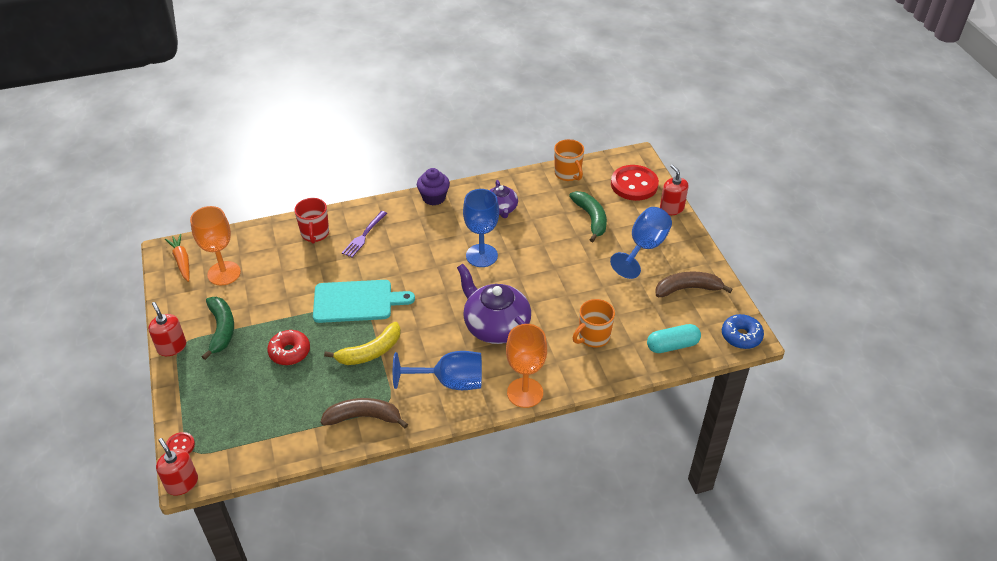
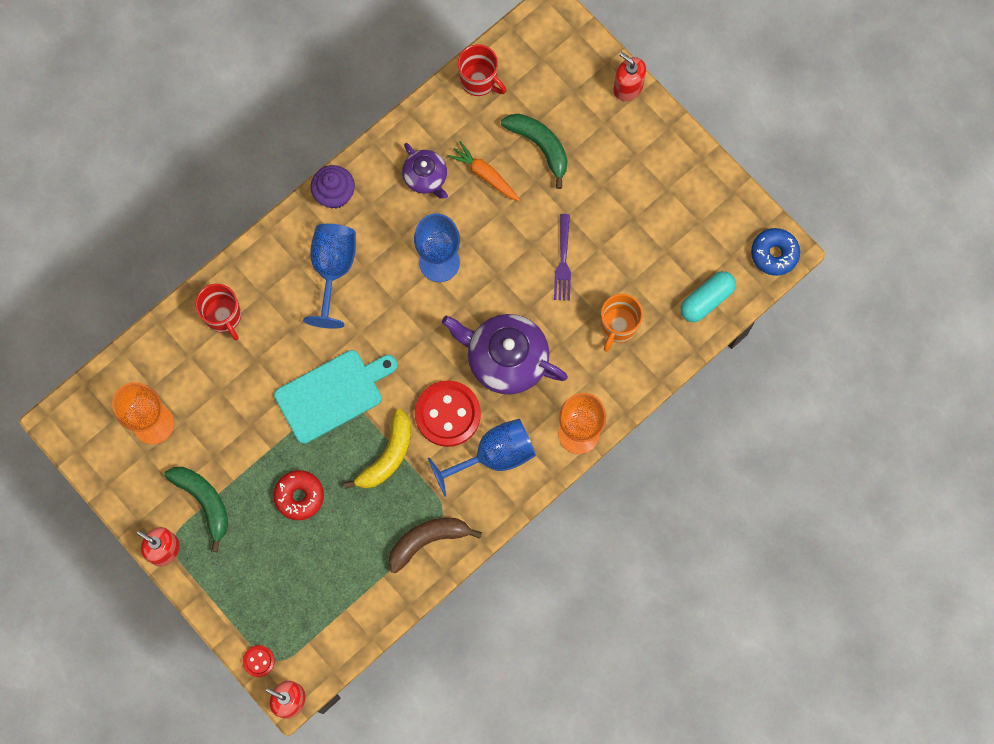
camera: 25 degrees left, 30 degrees up
orange carrot [165,234,190,282] -> orange carrot moved to [447,141,521,201]
purple fork [342,211,387,257] -> purple fork moved to [554,214,571,301]
orange mug [554,139,584,181] -> red mug [457,44,506,96]
blue goblet [610,207,672,279] -> blue goblet moved to [303,224,356,329]
red button [611,165,659,201] -> red button moved to [415,381,481,447]
brown banana [655,272,733,297] -> none

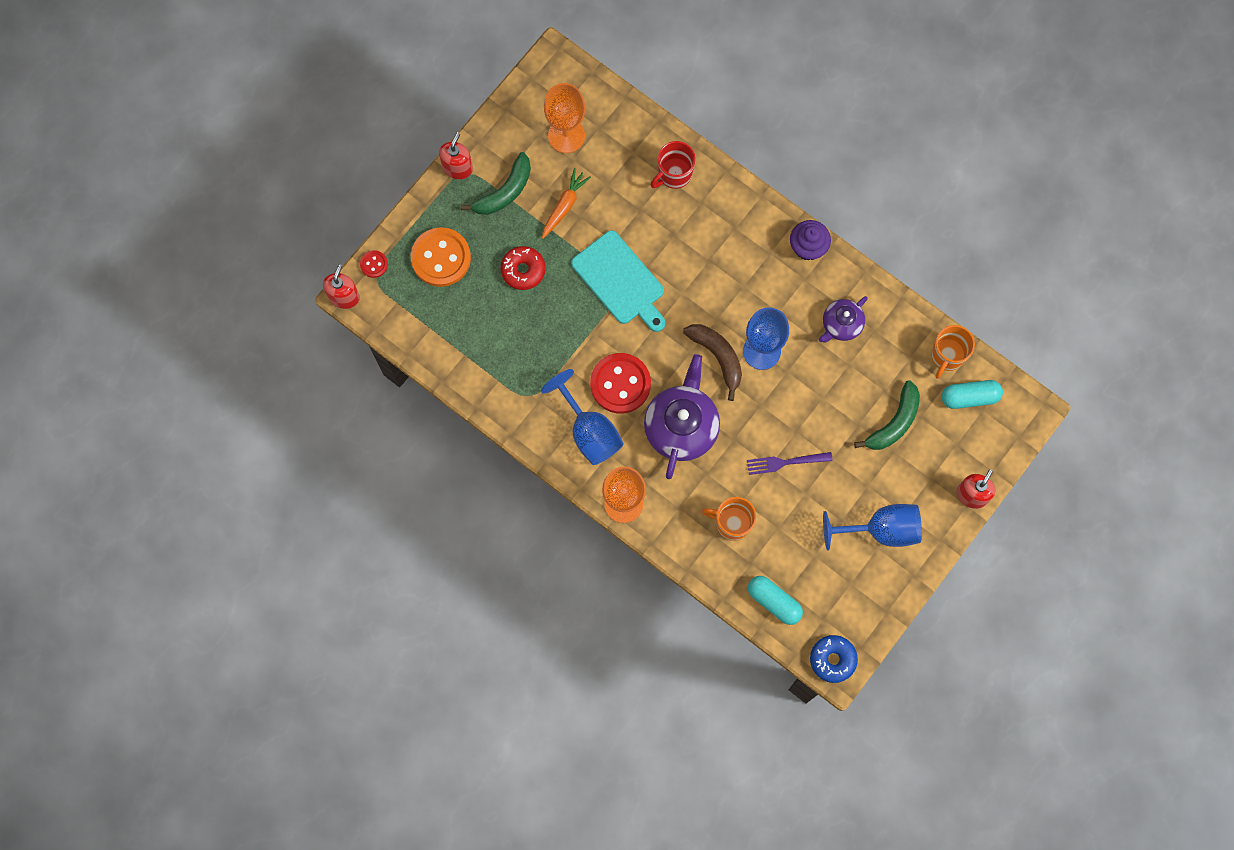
camera: 80 degrees right, 0 degrees up
blue goblet [303,224,356,329] -> blue goblet moved to [823,504,922,550]
yellow banana [344,409,411,489] -> none
brown banana [388,518,482,573] -> brown banana moved to [683,324,742,401]
orange carrot [447,141,521,201] -> orange carrot moved to [542,168,591,239]
red mug [457,44,506,96] -> orange mug [931,325,975,379]
none -> orange button [411,227,471,287]
none -> turquoise capsule [941,380,1003,409]

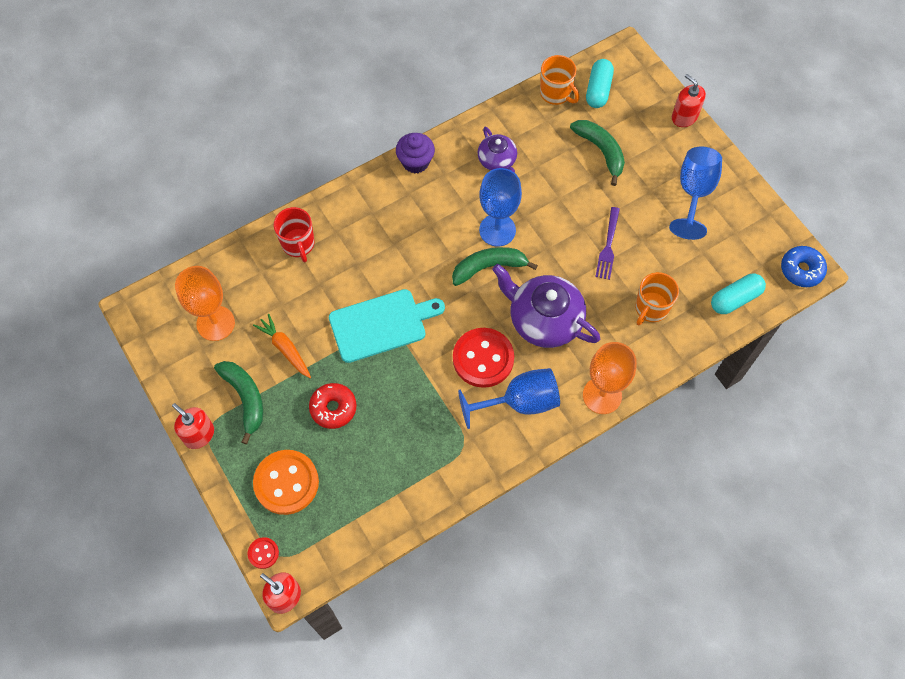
camera: 70 degrees left, 10 degrees down
brown banana [683,324,742,401] -> green banana [452,247,538,286]

